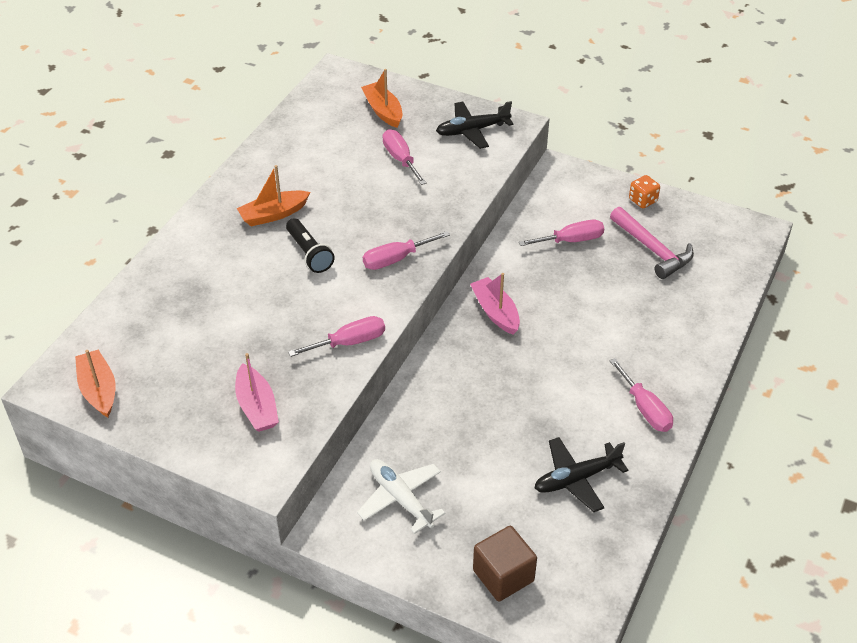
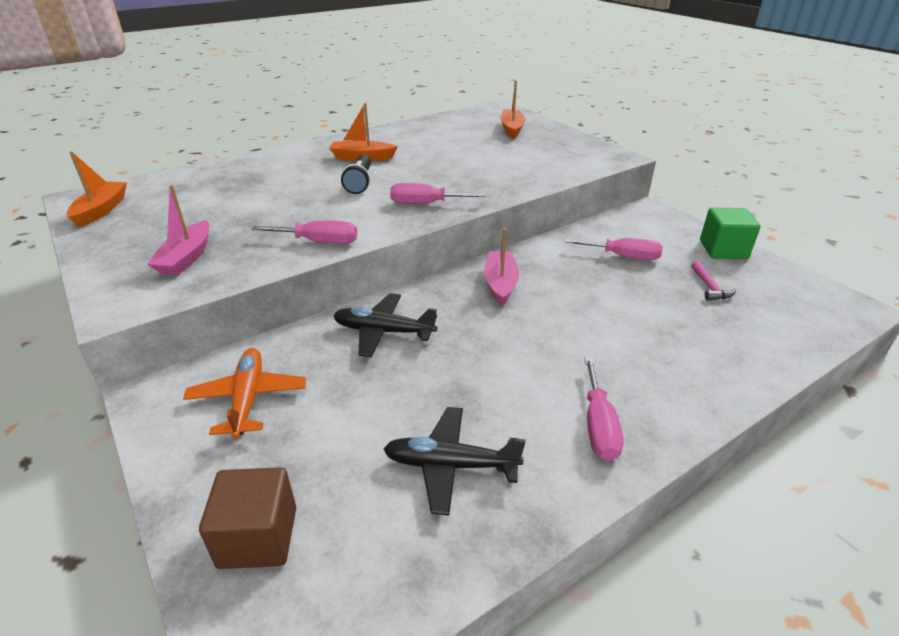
camera: 30 degrees right, 10 degrees down
white plane [357,459,445,534] -> orange plane [183,348,306,439]
pink screwdriver [383,129,427,185] -> none
black plane [436,101,514,149] -> black plane moved to [333,293,437,357]
pink hammer [610,207,694,279] -> pink hammer [691,261,736,301], size x0.54
orange dice [629,175,660,208] -> green cube [700,208,761,259]

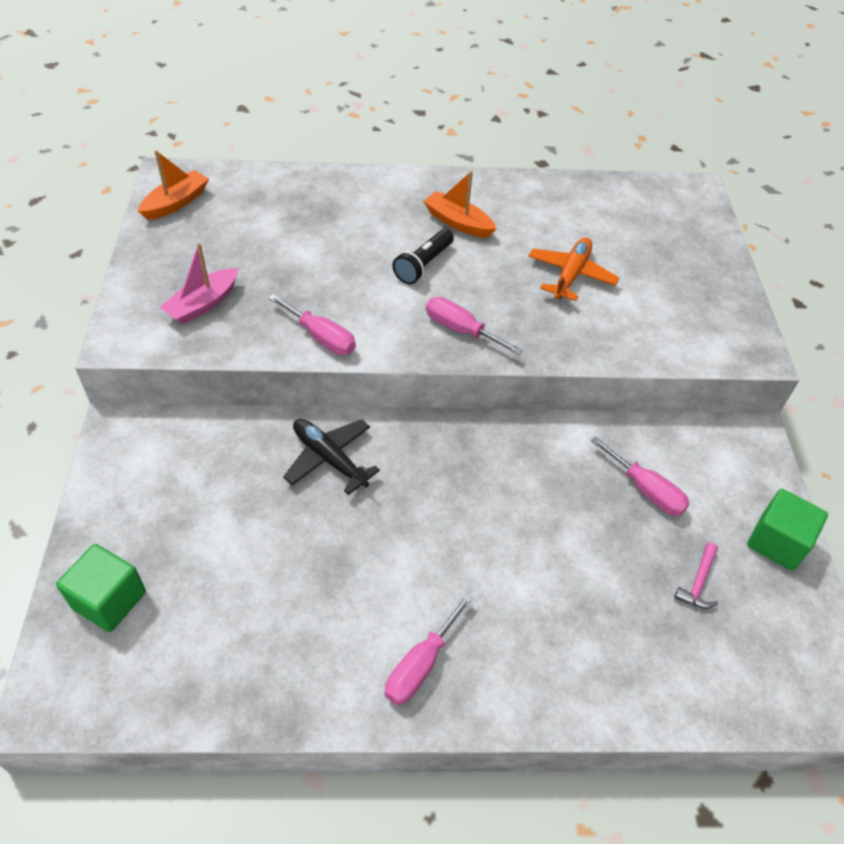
camera: 30 degrees right, 15 degrees up
orange plane [183,348,306,439] -> orange plane moved to [529,237,619,301]
brown cube [199,467,296,569] -> green cube [56,544,146,632]
black plane [384,407,526,515] -> none
pink boat [484,228,519,305] -> none
orange boat [501,81,525,139] -> none

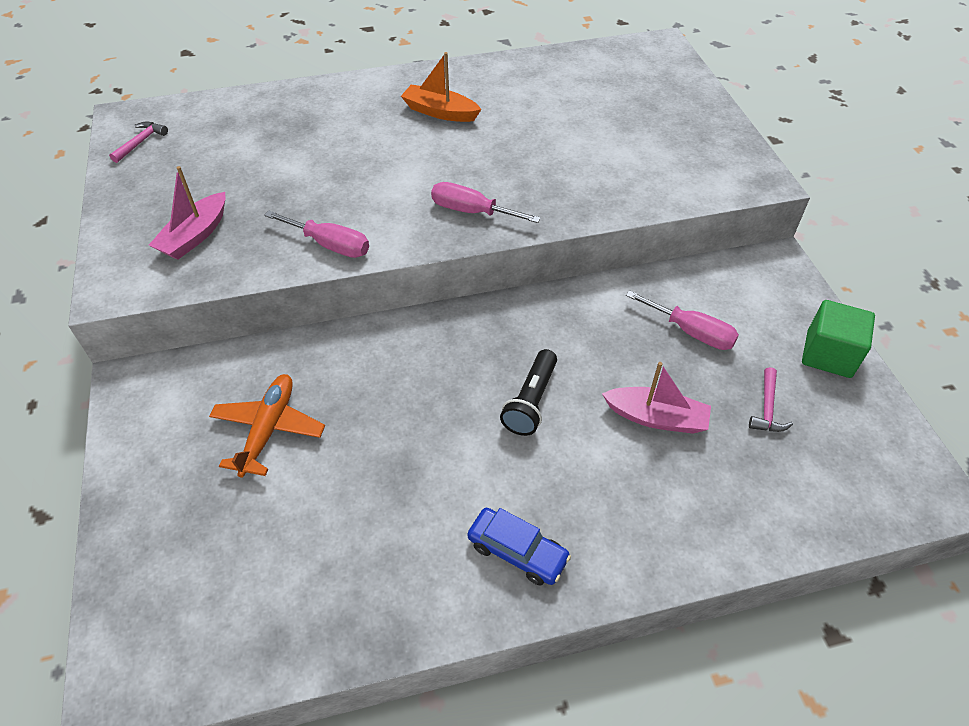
camera: 10 degrees left, 0 degrees up
green cube [56,544,146,632] -> none
orange boat [138,150,209,220] -> pink hammer [109,122,168,163]
black plane [283,419,380,495] -> none
pink screwdriver [385,593,473,705] -> blue car [467,508,571,585]
black flashlight [392,229,454,285] -> black flashlight moved to [500,349,557,436]
orange plane [529,237,619,301] -> orange plane moved to [209,374,325,478]
none -> pink boat [602,362,711,434]

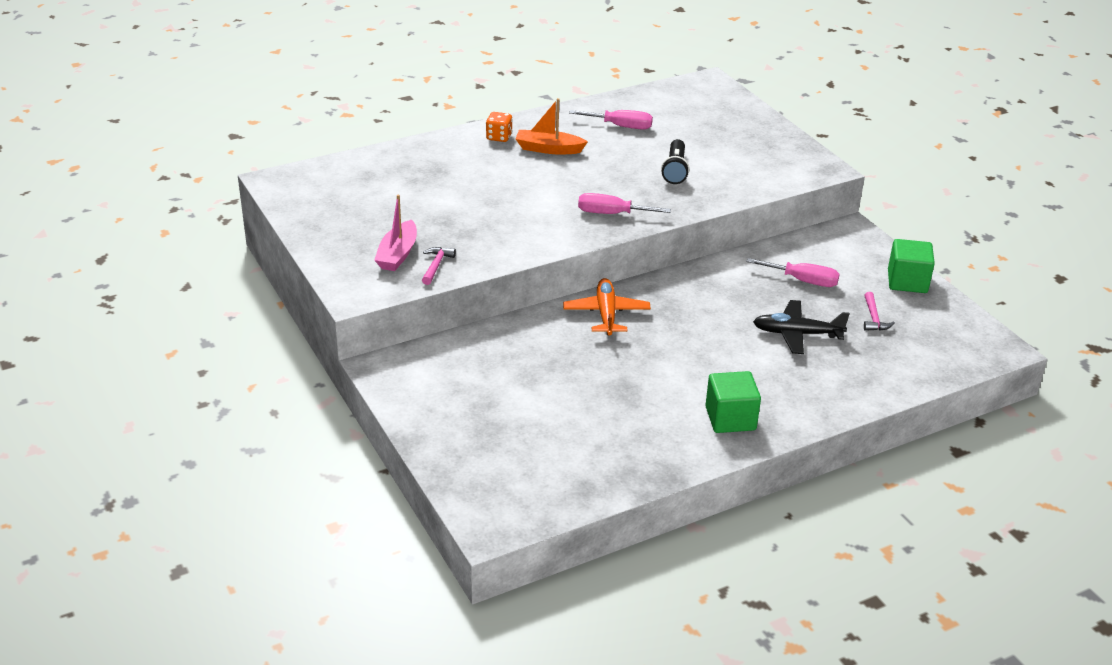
camera: 15 degrees left, 15 degrees down
pink hammer [109,122,168,163] -> pink hammer moved to [422,247,456,285]
orange plane [209,374,325,478] -> orange plane moved to [563,278,651,336]
pink screwdriver [264,211,369,258] -> pink screwdriver moved to [569,110,653,130]
blue car [467,508,571,585] -> green cube [705,371,761,433]
black flashlight [500,349,557,436] -> black flashlight moved to [661,139,690,184]
pink boat [602,362,711,434] -> black plane [753,300,850,354]
none -> orange dice [486,112,513,142]

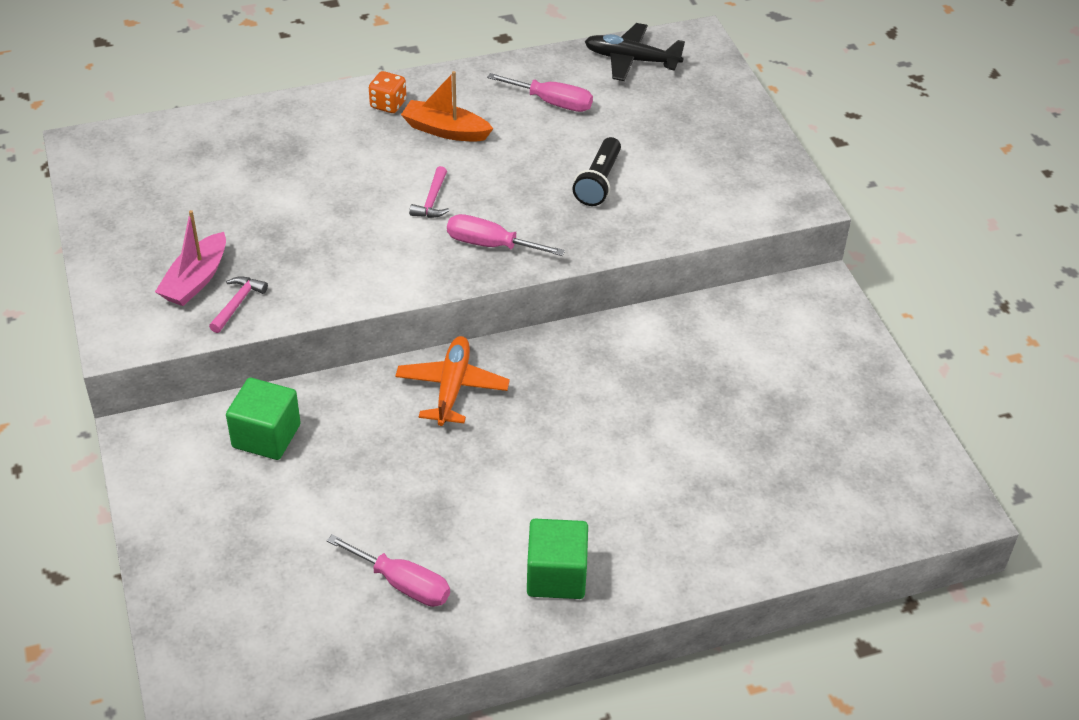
camera: 10 degrees right, 10 degrees up
pink screwdriver [746,258,840,287] -> pink screwdriver moved to [327,534,450,607]
black plane [753,300,850,354] -> black plane moved to [585,23,685,81]
pink hammer [864,292,895,331] -> pink hammer moved to [409,166,450,218]
green cube [888,239,935,293] -> green cube moved to [226,378,301,460]

